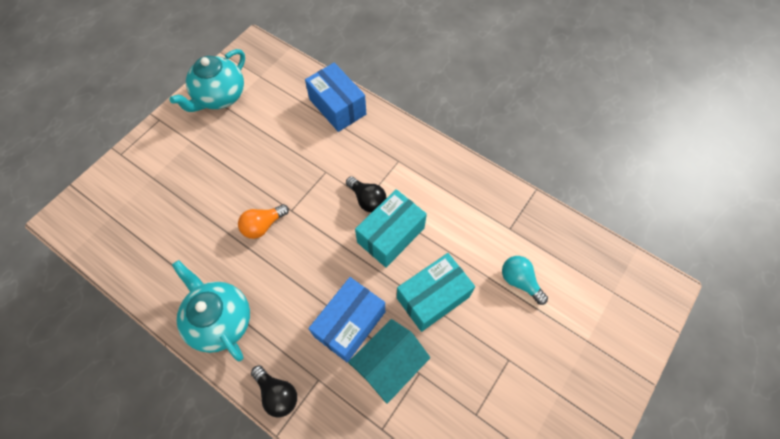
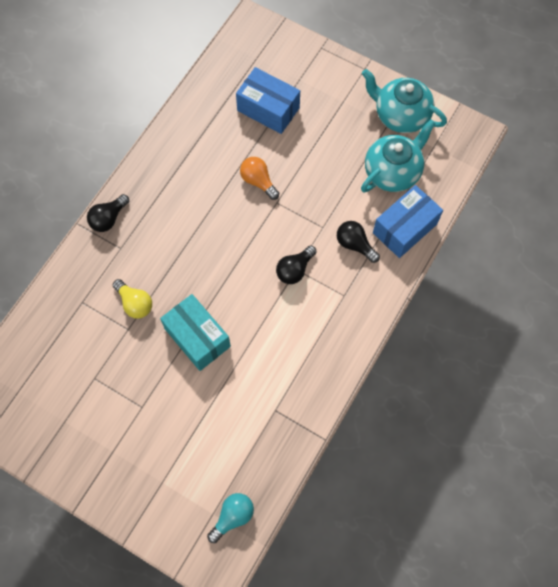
camera: 85 degrees right, 5 degrees up
turquoise teapot [172,260,250,361] -> turquoise teapot moved to [361,119,436,192]
blue box [308,277,385,363] -> blue box moved to [236,67,300,134]
turquoise house [348,319,430,404] -> yellow light bulb [113,279,152,319]
turquoise box [355,189,427,267] -> none
turquoise light bulb [502,256,548,305] -> turquoise light bulb moved to [207,493,254,543]
none -> black light bulb [337,221,380,263]

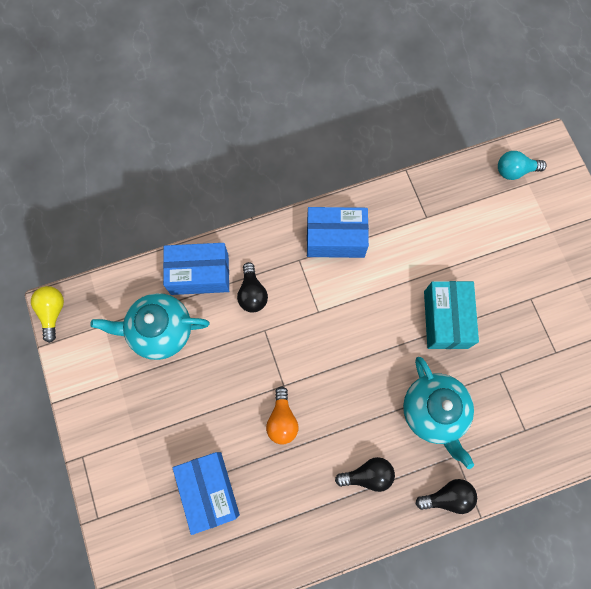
camera: 140 degrees left, 5 degrees up
yellow light bulb [113,279,152,319] -> yellow light bulb moved to [31,286,64,343]
black light bulb [276,245,317,284] -> black light bulb moved to [335,457,395,492]
turquoise teapot [362,69,447,133] -> turquoise teapot moved to [403,357,474,469]
none -> blue box [307,207,369,258]

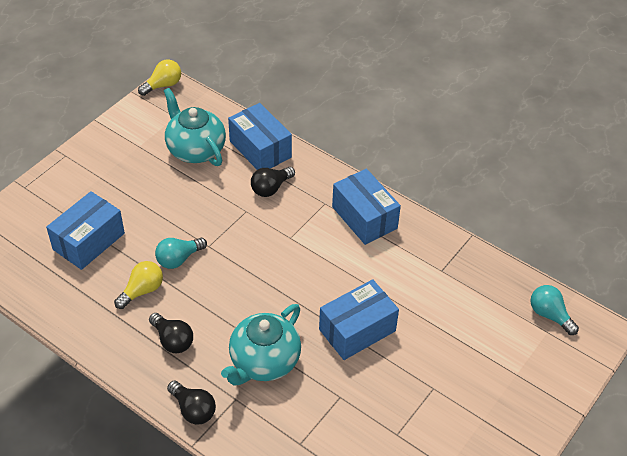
camera: 55 degrees right, 25 degrees down
orange light bulb [266,387,298,444] -> turquoise light bulb [155,238,207,269]
turquoise box [424,281,479,349] -> blue box [319,279,399,360]
none -> yellow light bulb [114,261,163,309]

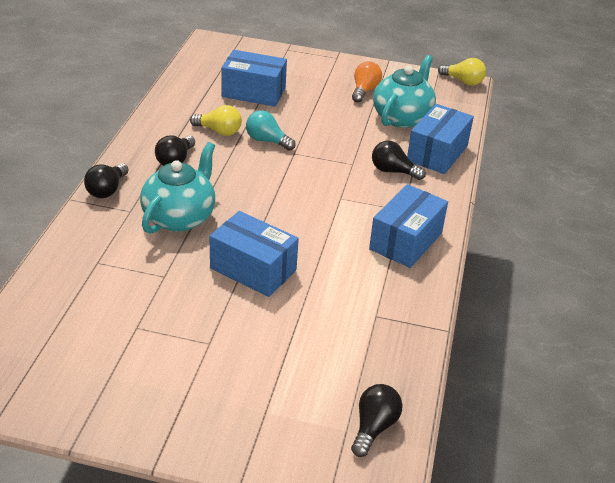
camera: 65 degrees right, 10 degrees down
turquoise teapot [221,304,301,386] -> turquoise teapot turned 105 degrees clockwise [140,142,215,234]
turquoise light bulb [530,285,579,335] -> black light bulb [351,384,403,457]
none -> orange light bulb [352,61,382,103]

